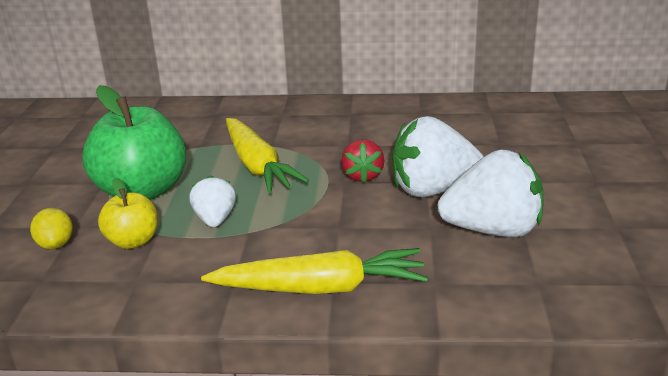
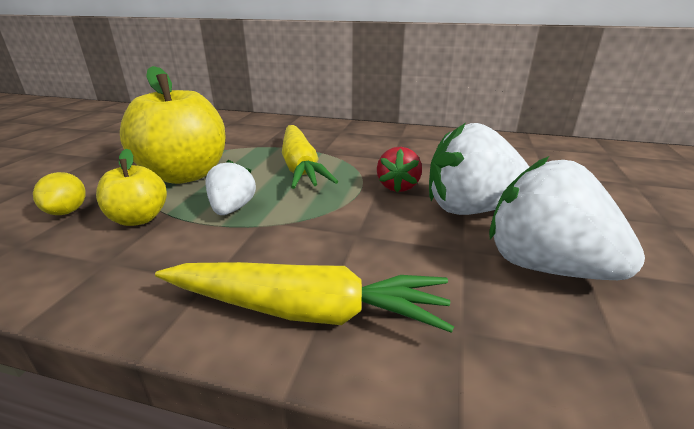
camera: 10 degrees right, 0 degrees up
green apple [83,85,186,200] -> yellow apple [120,66,225,184]
white strawberry [438,150,544,237] -> white strawberry turned 150 degrees counterclockwise [489,156,645,280]

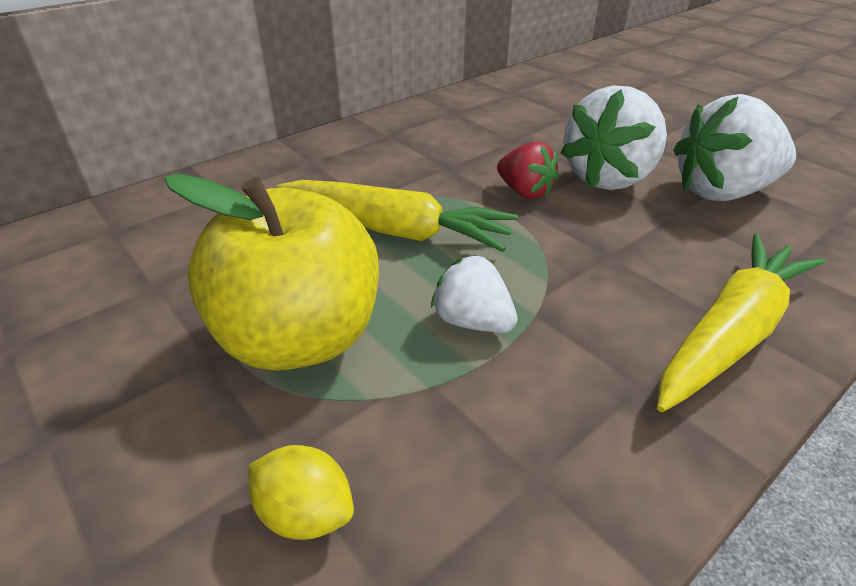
camera: 55 degrees left, 10 degrees up
yellow apple [96,149,167,226] -> none

